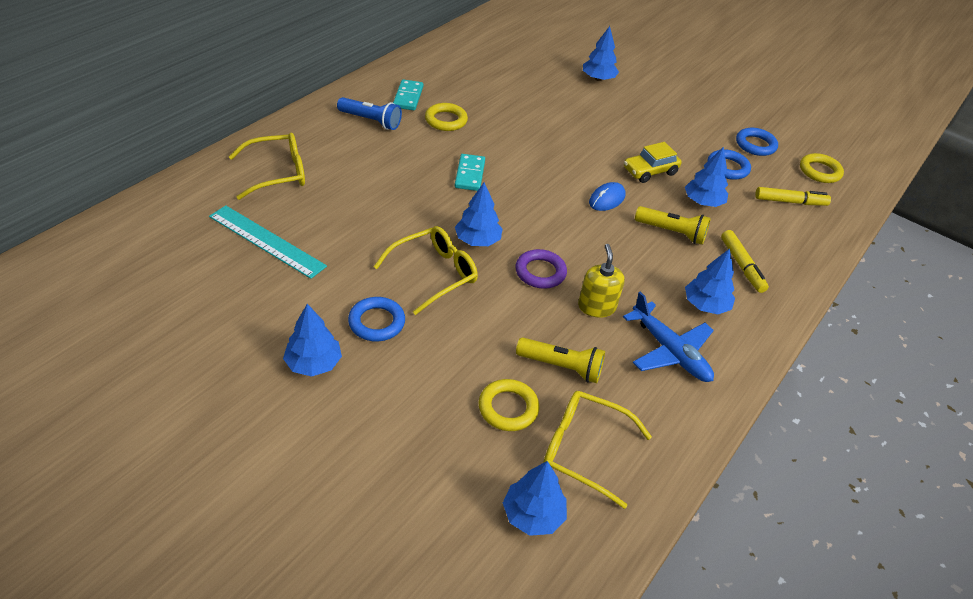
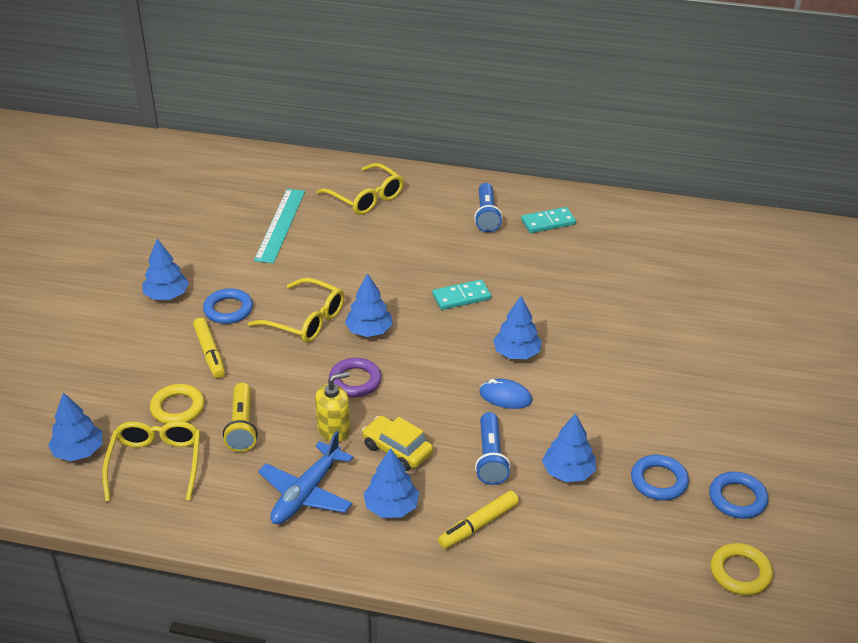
camera: 70 degrees right, 5 degrees down
yellow ring [425,103,468,131] -> none
blue tree [583,26,619,81] -> blue tree moved to [493,296,542,359]
yellow car [624,142,681,183] -> yellow car moved to [362,415,433,471]
yellow flashlight [635,206,711,245] -> blue flashlight [475,412,511,485]
yellow marker [755,187,831,206] -> yellow marker moved to [193,318,225,378]

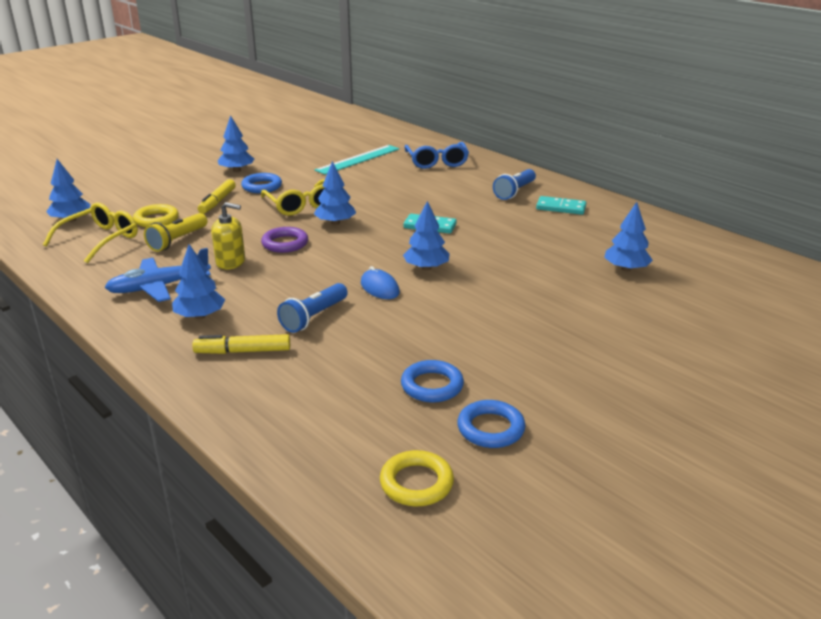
camera: 35 degrees right, 10 degrees down
yellow glasses [316,163,404,215] -> blue glasses [404,142,469,169]
yellow car [362,415,433,471] -> none
blue tree [542,413,596,482] -> blue tree moved to [604,202,653,271]

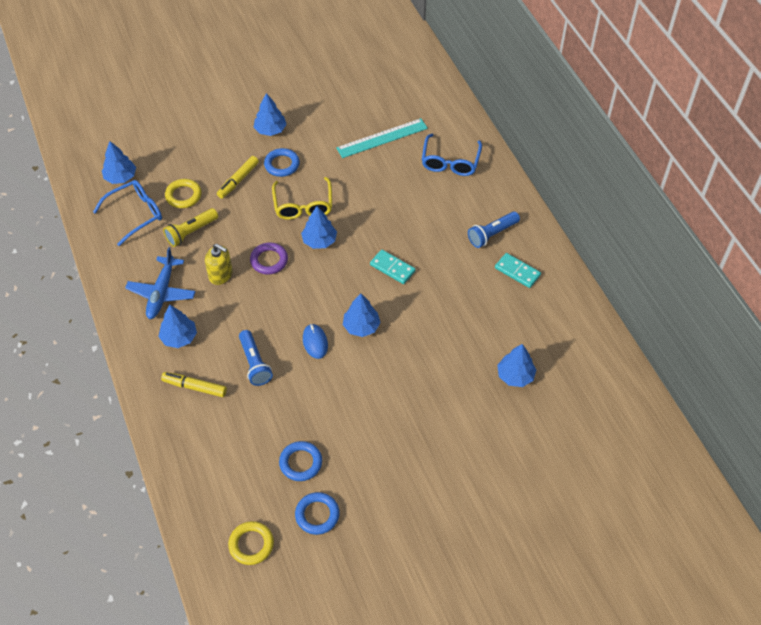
camera: 20 degrees right, 25 degrees up
yellow glasses [43,202,138,264] -> blue glasses [93,180,162,246]
blue plane [105,248,211,302] -> blue plane turned 75 degrees counterclockwise [125,247,196,319]
blue flashlight [277,283,348,333] -> blue flashlight turned 75 degrees counterclockwise [239,330,273,386]

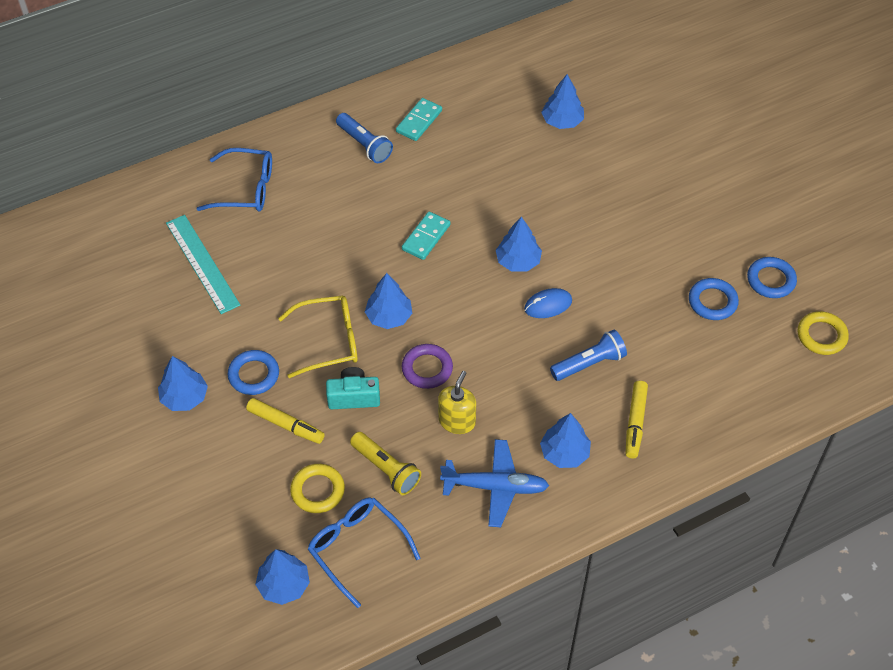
camera: 95 degrees left, 0 degrees up
none -> turquoise camera [326,367,380,409]

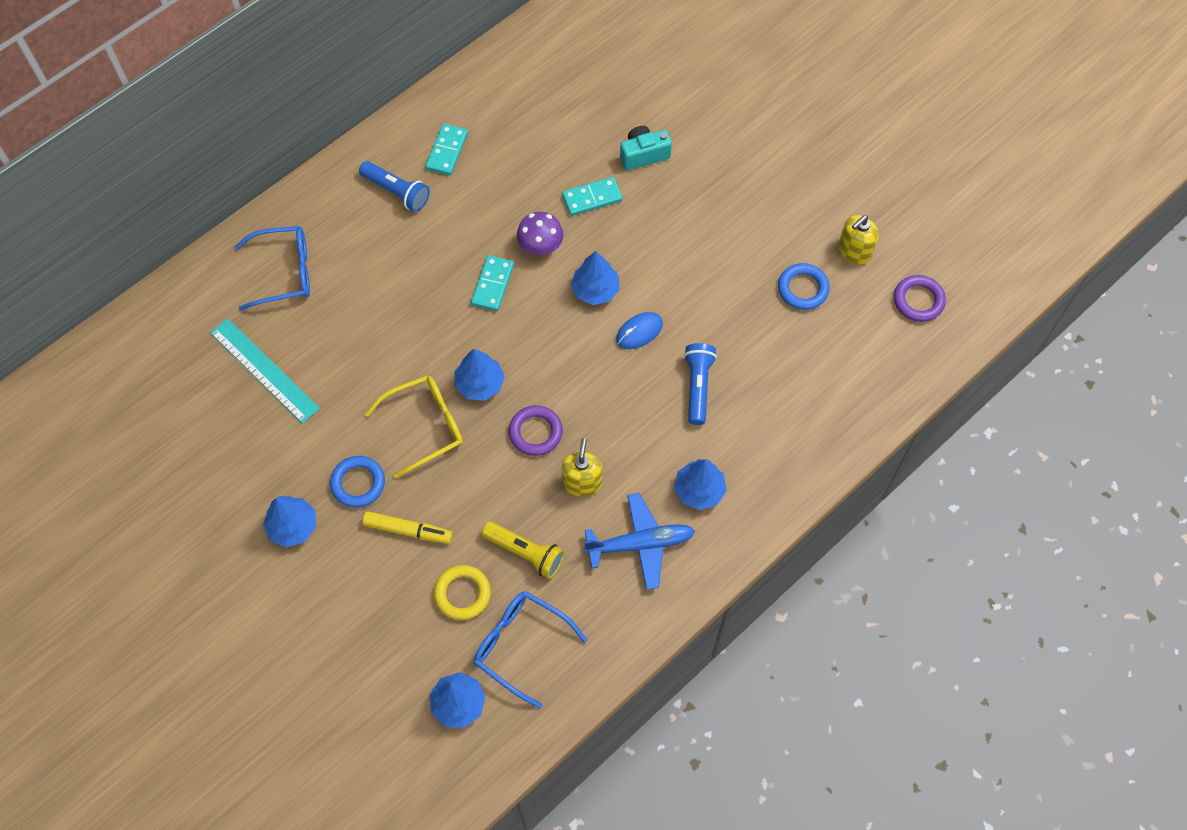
camera: 15 degrees left, 10 degrees up
turquoise camera [326,367,380,409] -> turquoise camera moved to [620,126,672,171]
blue tree [541,74,584,129] -> none
blue flashlight [550,330,627,381] -> blue flashlight turned 45 degrees counterclockwise [684,343,717,425]
yellow marker [626,381,648,458] -> none
blue ring [747,257,797,298] -> yellow soap dispenser [838,215,879,265]
yellow ring [798,311,849,355] -> purple ring [894,275,946,322]
none -> purple mushroom [517,212,563,255]
none -> turquoise domino [562,177,622,216]

